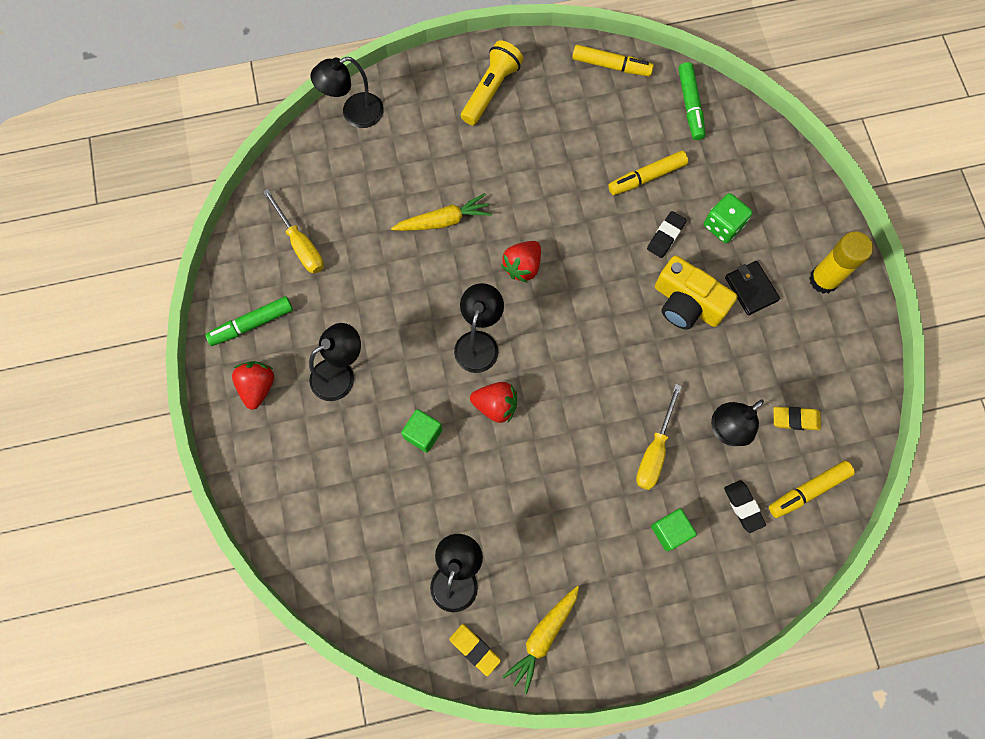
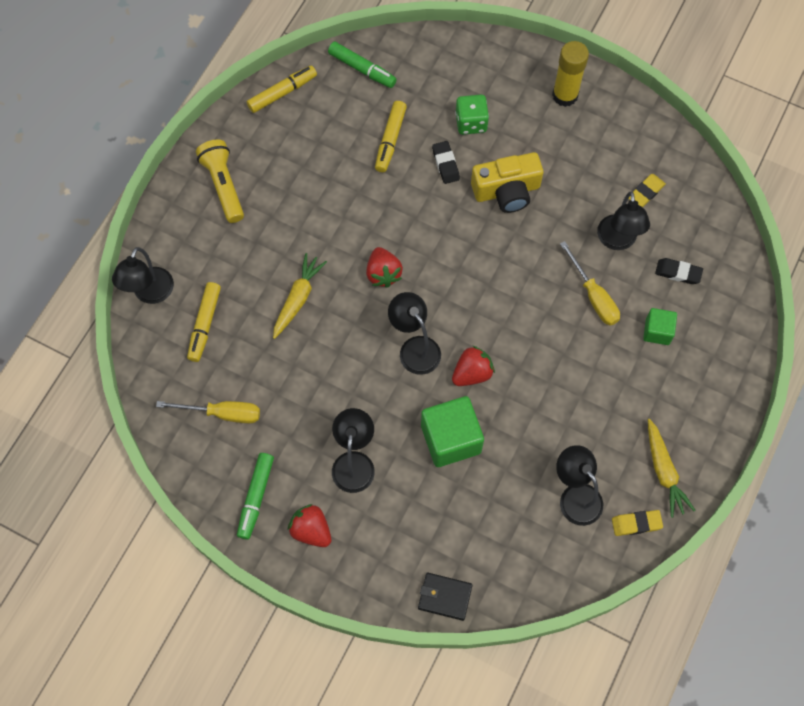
camera: 50 degrees left, 5 degrees down
green cube [401,409,443,453] -> green cube [421,396,484,467], size x1.79
black wallet [725,261,780,315] -> black wallet moved to [418,573,473,621]
yellow marker [769,461,855,518] -> yellow marker moved to [187,282,221,362]

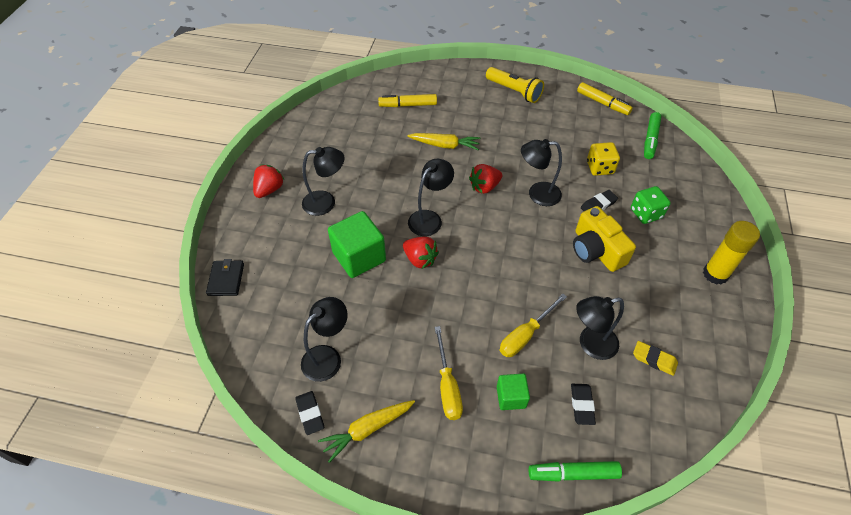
camera: 75 degrees right, 15 degrees down
black lamp [112,247,174,304] -> black lamp moved to [521,139,562,206]
yellow screwdriver [156,401,260,423] -> yellow screwdriver moved to [435,326,463,420]
yellow flashlight [196,139,244,223] -> yellow flashlight turned 75 degrees clockwise [486,67,544,103]
green marker [237,453,274,540] -> green marker moved to [529,461,622,482]
yellow marker [375,101,407,172] -> yellow dice [587,142,620,176]
yellow eraser [612,510,663,536] -> black eraser [295,391,324,435]

